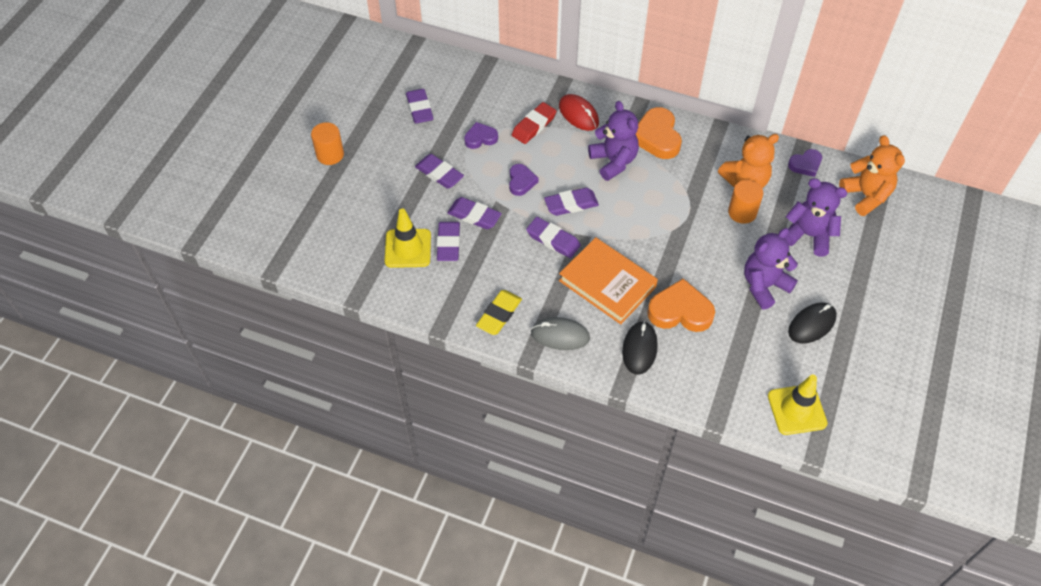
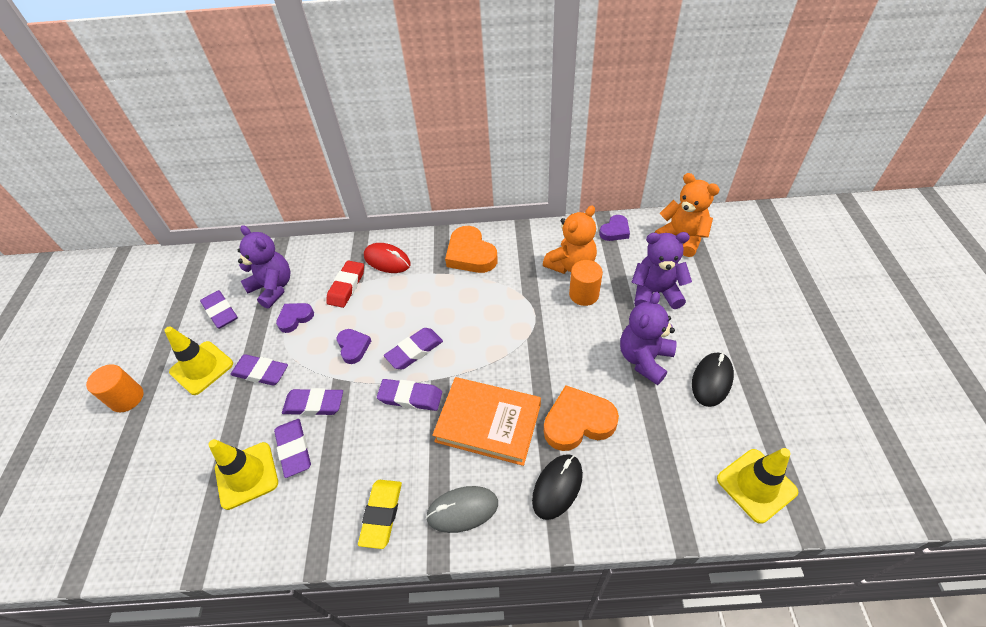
camera: 20 degrees left, 5 degrees down
purple teddy bear [588,101,639,181] -> purple teddy bear moved to [238,225,291,309]
black mouse [622,321,658,374] -> black mouse turned 45 degrees clockwise [532,454,583,520]
none -> yellow traffic cone [164,326,233,395]

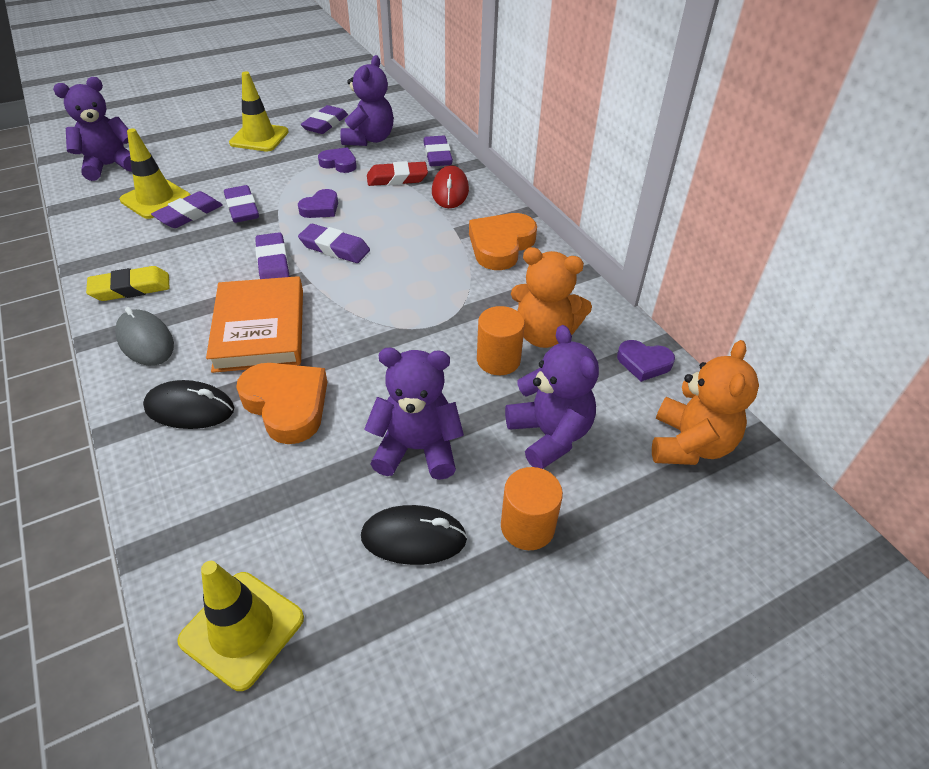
camera: 60 degrees right, 5 degrees down
orange cylinder [86,364,144,412] -> orange cylinder moved to [501,467,563,550]
purple eraser [230,354,288,386] -> purple eraser moved to [423,136,453,166]
none -> purple teddy bear [53,77,132,181]

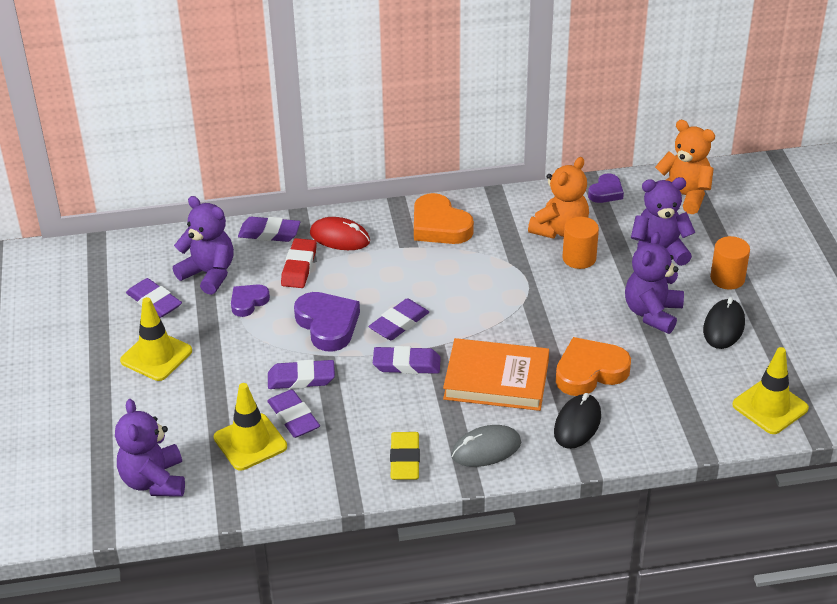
camera: 70 degrees left, 5 degrees down
purple heart [298,189,338,218] -> purple heart [294,292,360,351], size x1.71

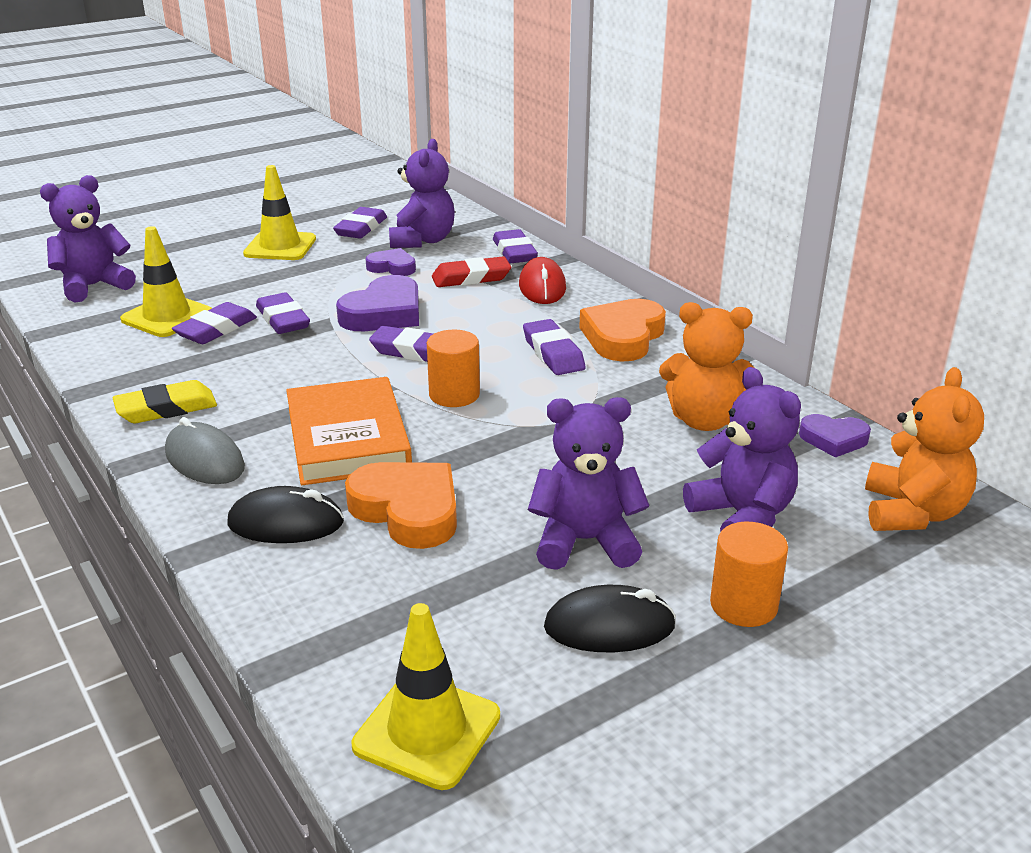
camera: 65 degrees right, 10 degrees down
purple eraser [373,346,441,374] -> purple eraser moved to [523,319,586,375]
orange cylinder [562,217,599,269] -> orange cylinder moved to [427,330,480,407]

